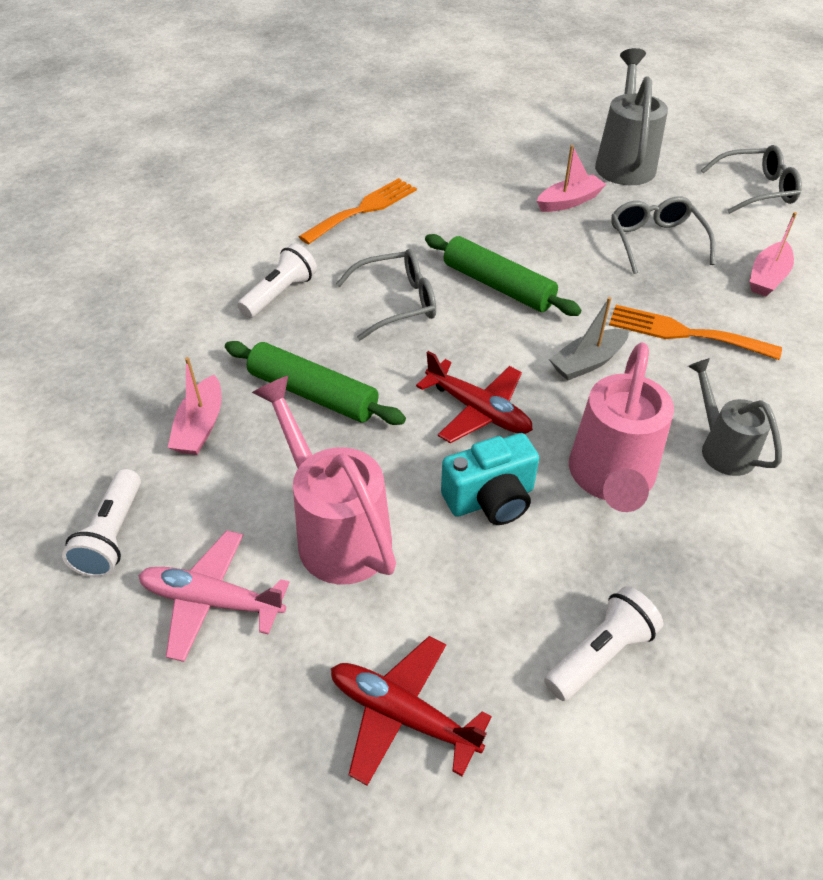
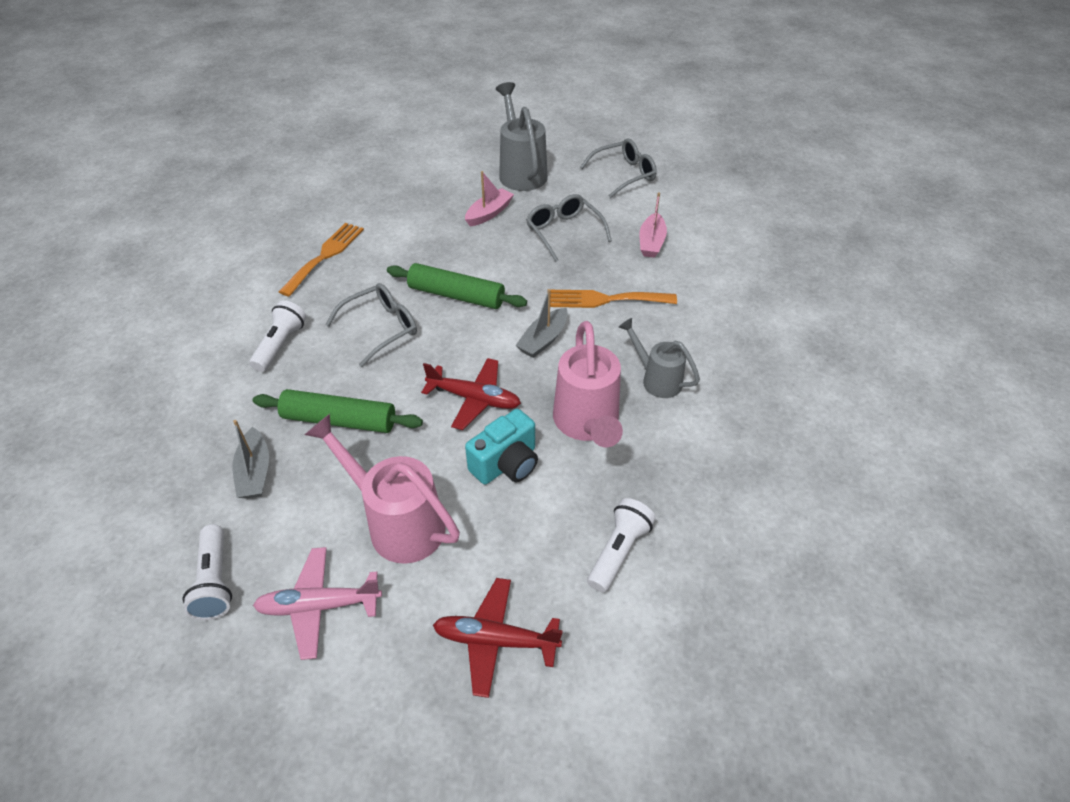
camera: 20 degrees left, 0 degrees up
pink boat [168,357,222,455] -> grey boat [233,420,269,499]

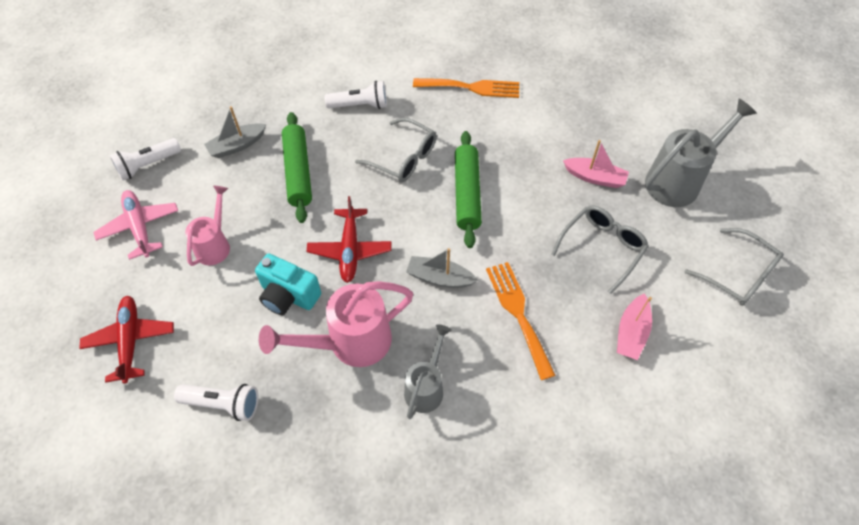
camera: 70 degrees right, 10 degrees up
pink watering can [305,414,460,564] -> pink watering can [185,186,230,266], size x0.61
pink boat [639,192,667,258] -> pink boat turned 60 degrees counterclockwise [617,293,652,360]

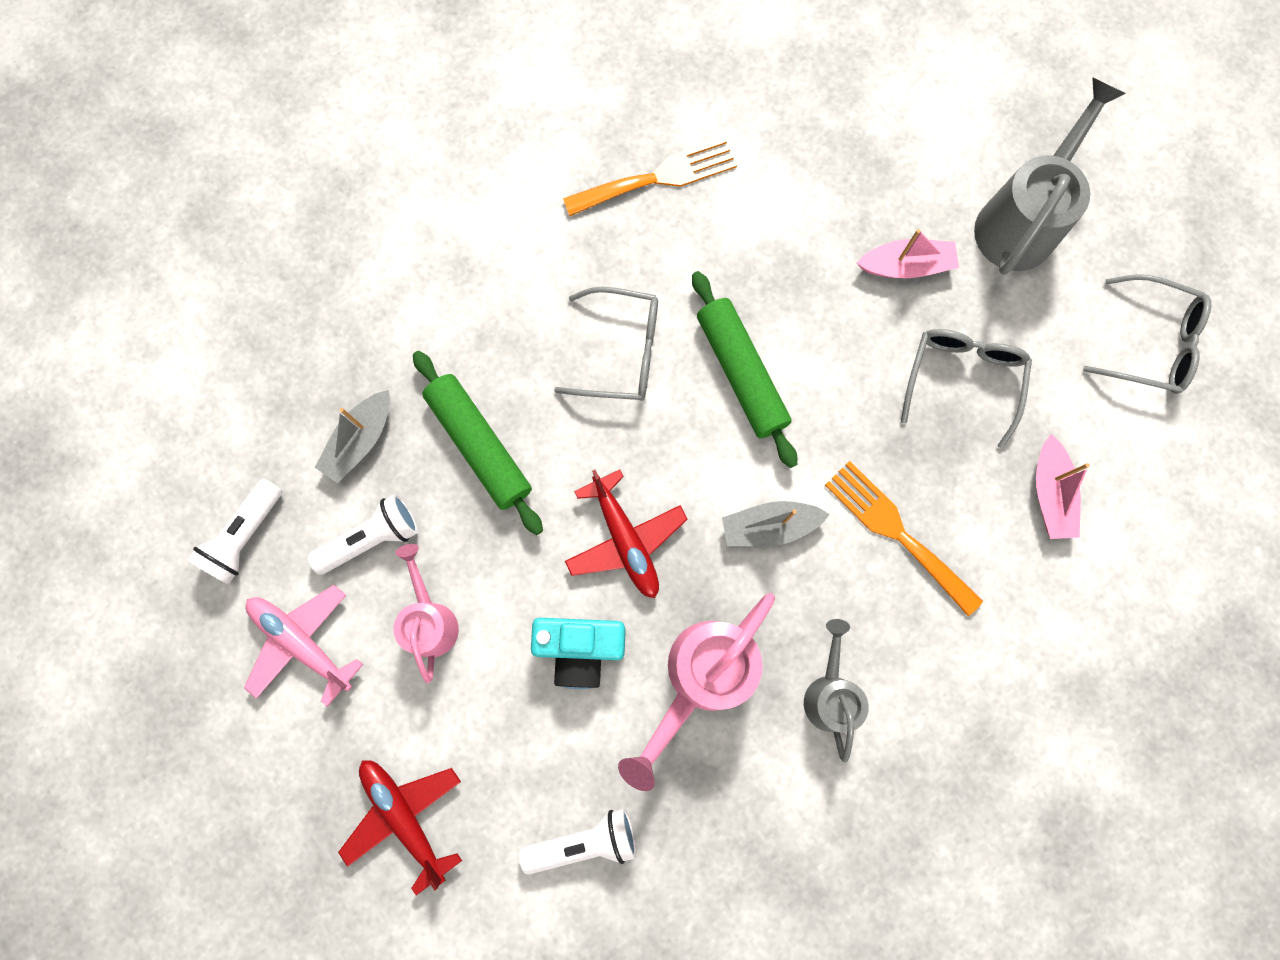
camera: 25 degrees left, 20 degrees up
white flashlight [325,81,387,109] -> white flashlight moved to [308,494,418,575]

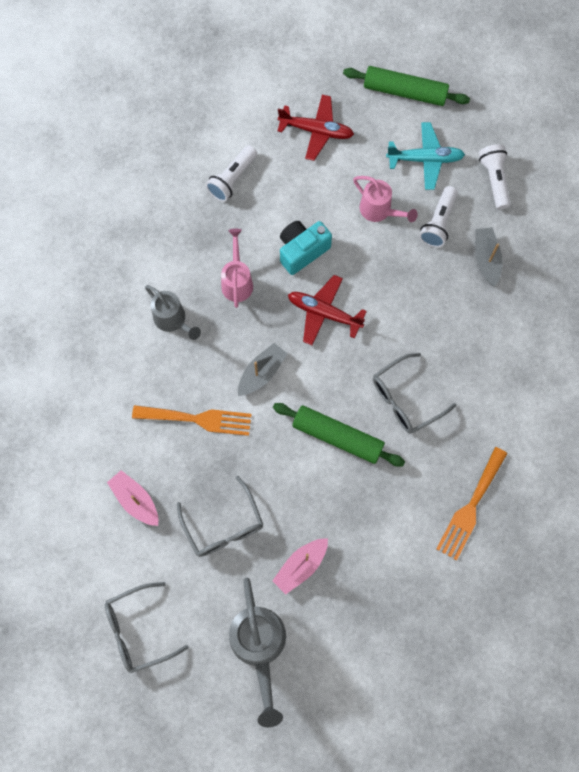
camera: 140 degrees right, 5 degrees down
pink plane [244,585,363,707] -> turquoise plane [386,122,465,190]
green rolling pin [413,351,543,535] -> green rolling pin moved to [343,66,470,106]
pink watering can [618,593,775,791] -> pink watering can [221,229,253,308], size x0.61

